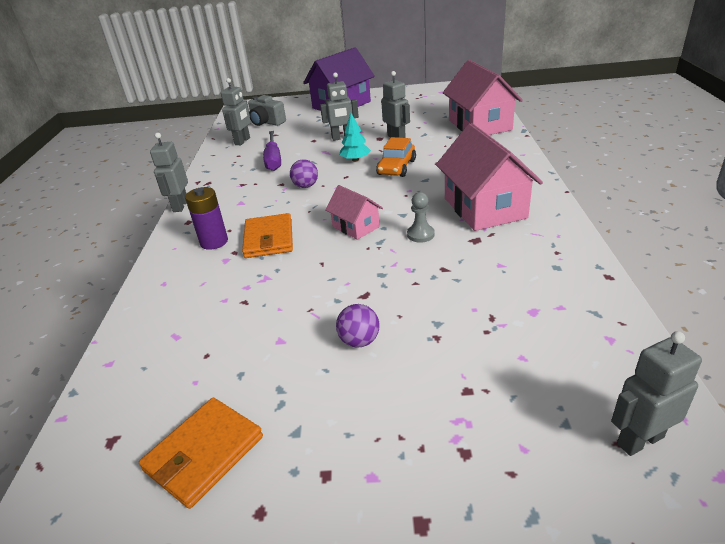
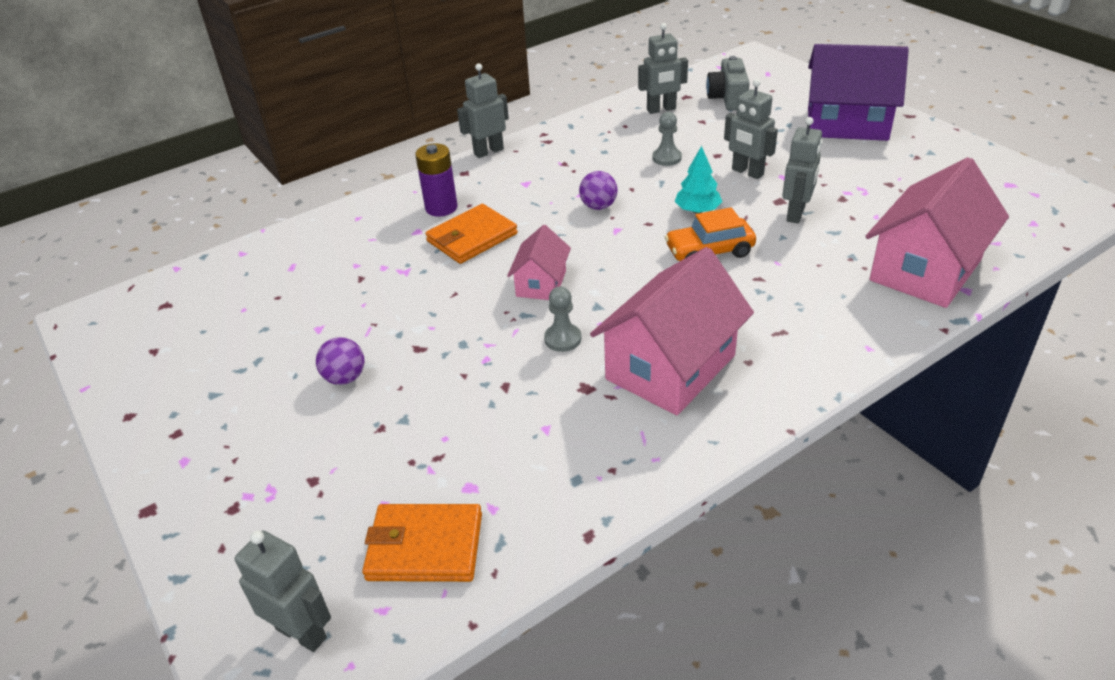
camera: 55 degrees right, 5 degrees up
orange wallet [139,397,263,509] -> orange wallet moved to [362,504,482,582]
purple screwdriver [263,131,281,171] -> none
none -> grey pawn [652,112,682,166]

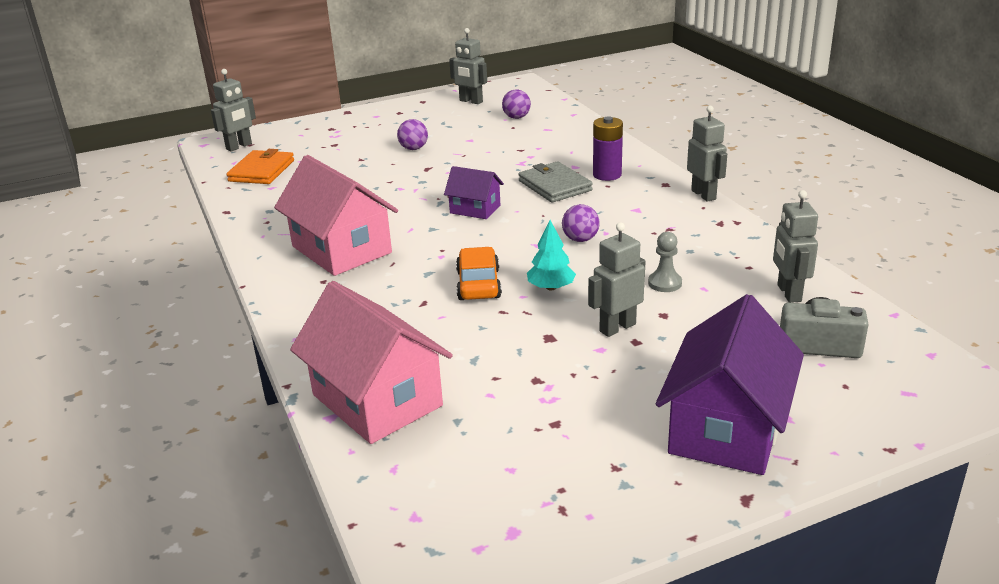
camera: 100 degrees right, 10 degrees down
orange wallet [425,204,518,264] -> grey wallet [518,161,593,203]
pink house [507,225,571,300] -> purple house [444,166,504,219]
grey pawn [544,286,582,352] -> none
grey robot [782,117,822,223] -> grey robot moved to [449,28,487,104]
none -> purple ball [502,90,531,119]

